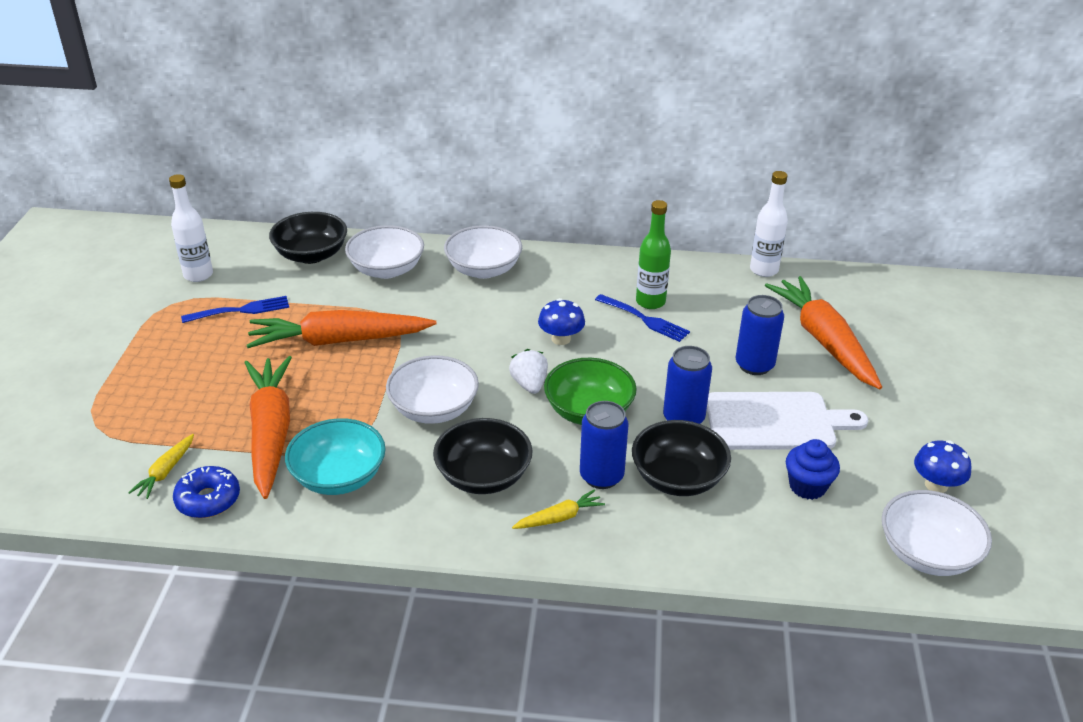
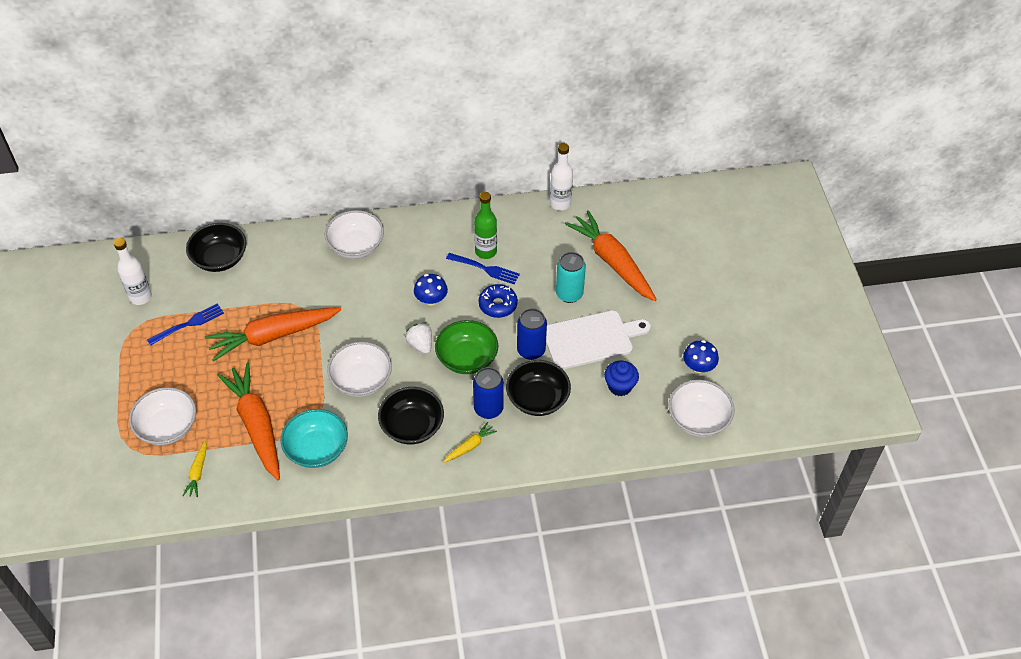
camera: 15 degrees left, 15 degrees up
blue donut [173,466,240,518] -> blue donut moved to [479,284,518,318]
white bowl [345,225,424,279] -> white bowl moved to [129,387,196,445]
blue can [736,295,784,375] -> turquoise can [556,252,586,303]

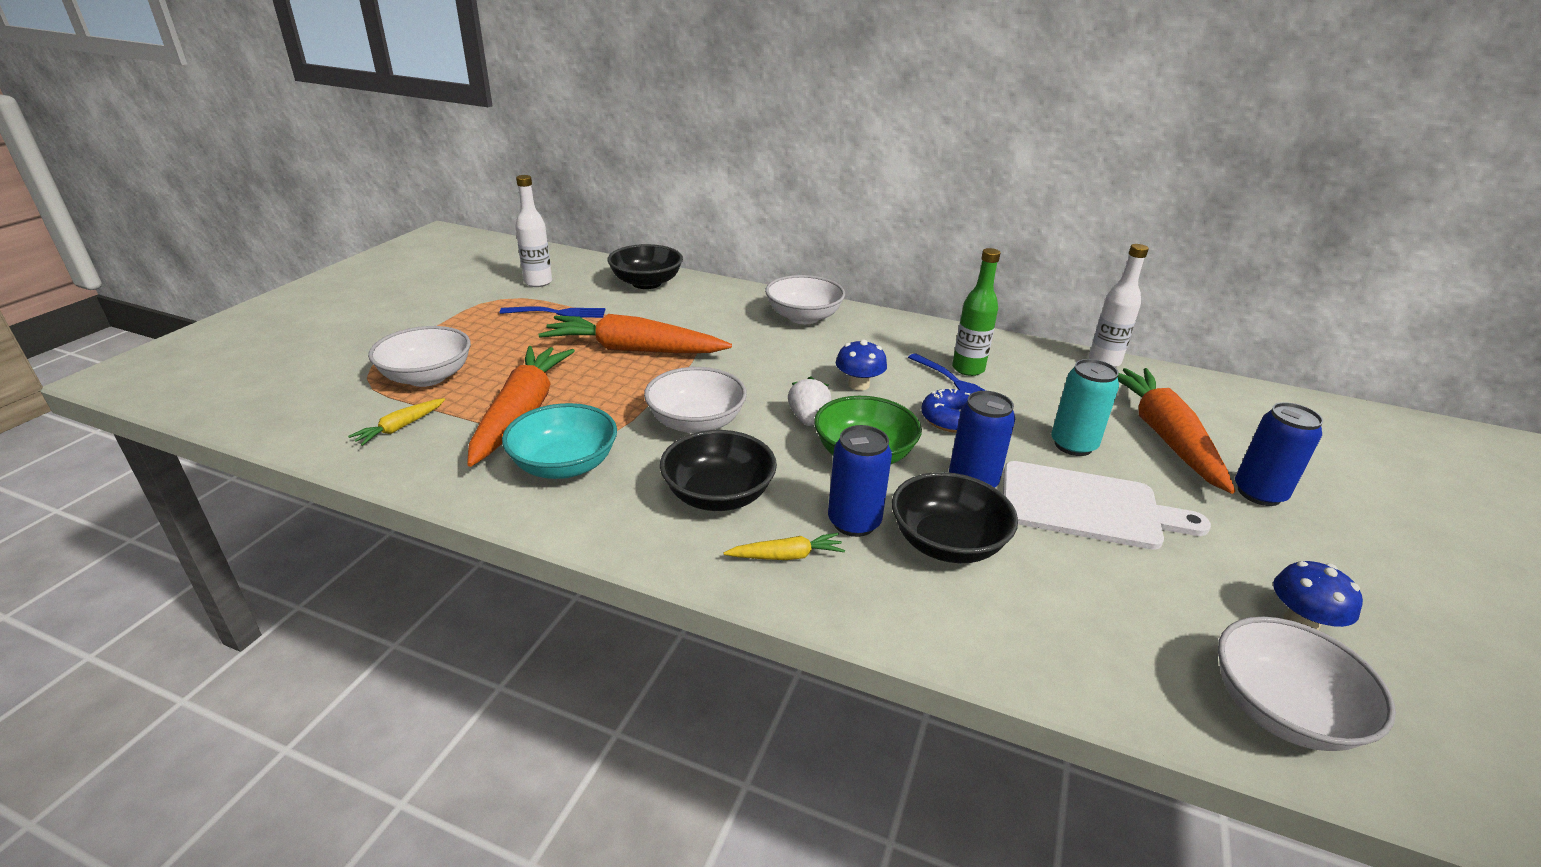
camera: 30 degrees right, 20 degrees down
blue cupcake [604,361,639,396] -> none
none -> blue can [1235,402,1324,506]

